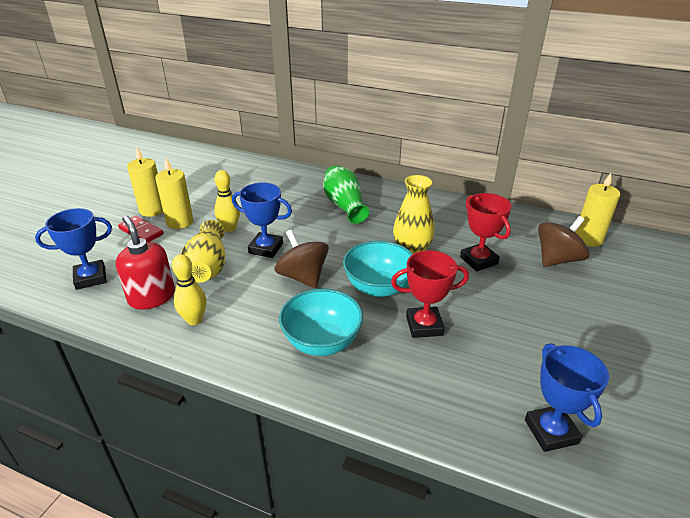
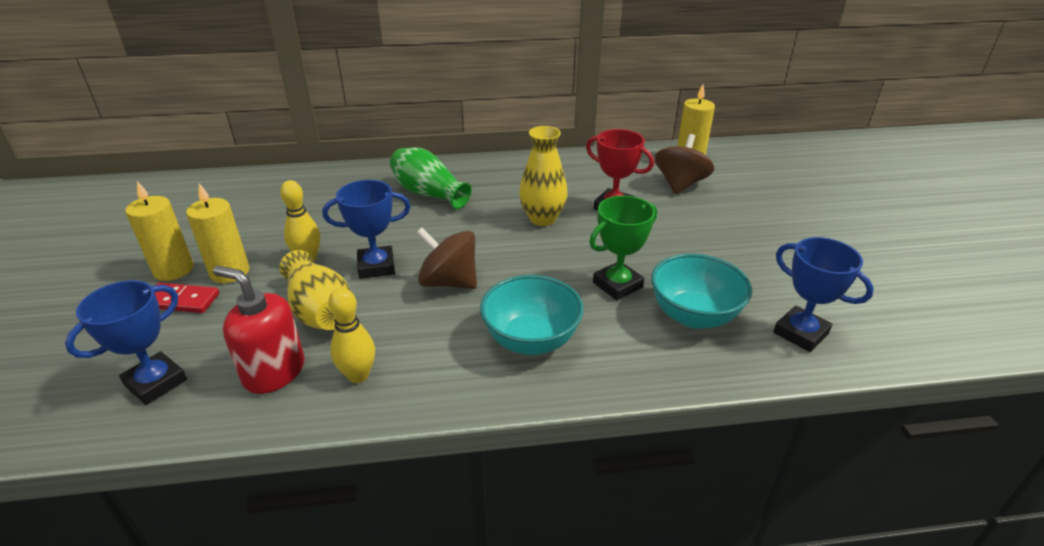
camera: 30 degrees left, 0 degrees up
turquoise bowl [343,241,413,297] -> turquoise bowl moved to [651,254,752,329]
red trophy [391,250,469,338] -> green trophy [589,196,657,300]

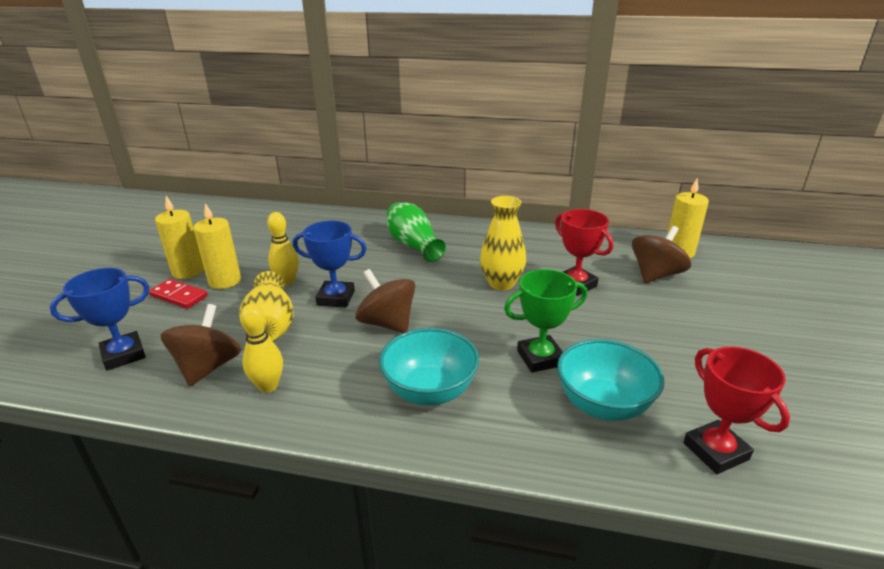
camera: 20 degrees right, 5 degrees down
red soap dispenser [213,266,305,394] -> brown spinning top [160,304,241,386]
blue trophy [773,237,874,352] -> red trophy [683,347,790,474]

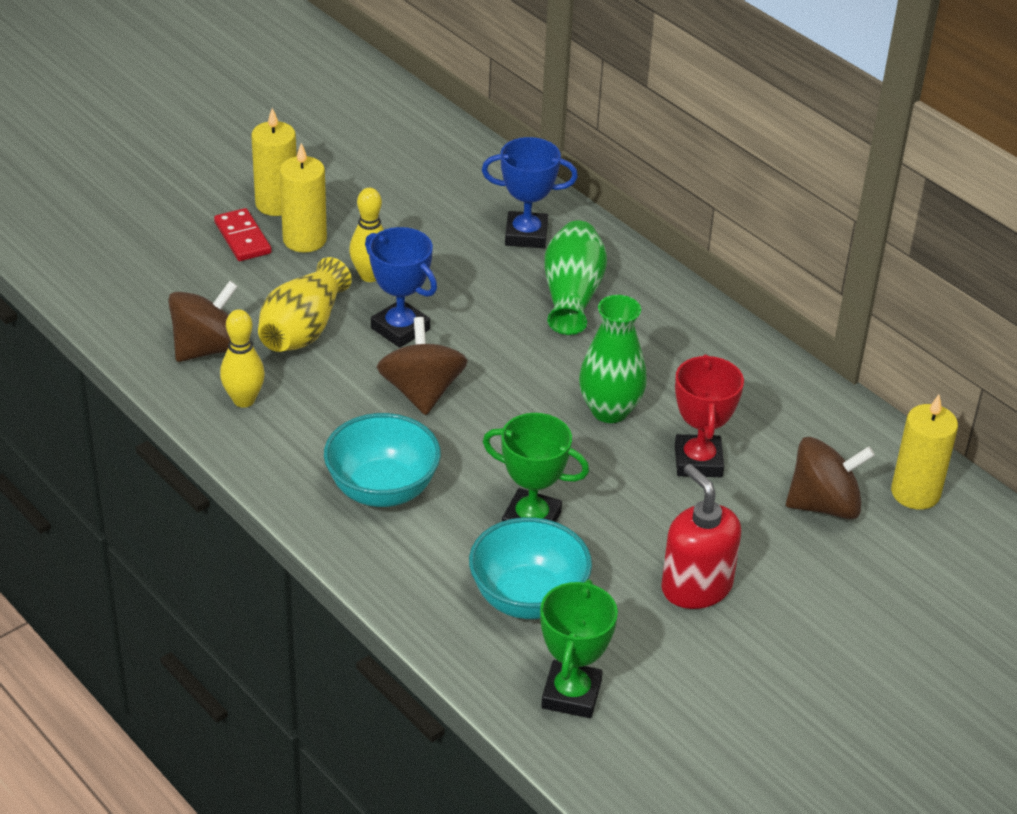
camera: 35 degrees right, 10 degrees up
blue trophy [50,268,150,370] -> blue trophy moved to [482,137,578,248]
yellow vase [480,196,526,291] -> green vase [579,295,647,423]
red trophy [683,347,790,474] -> green trophy [540,579,618,718]
none -> red soap dispenser [661,464,741,609]

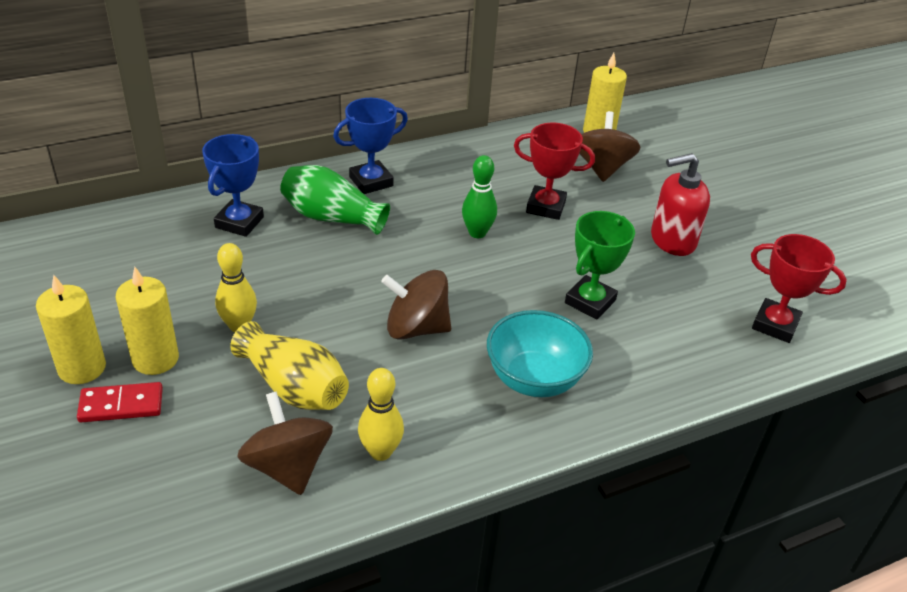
camera: 75 degrees left, 0 degrees up
blue trophy [365,227,437,348] -> blue trophy moved to [333,98,408,194]
turquoise bowl [469,517,592,619] -> none
green trophy [540,579,618,718] -> red trophy [751,234,847,343]
green vase [579,295,647,423] -> green bowling pin [462,155,497,238]

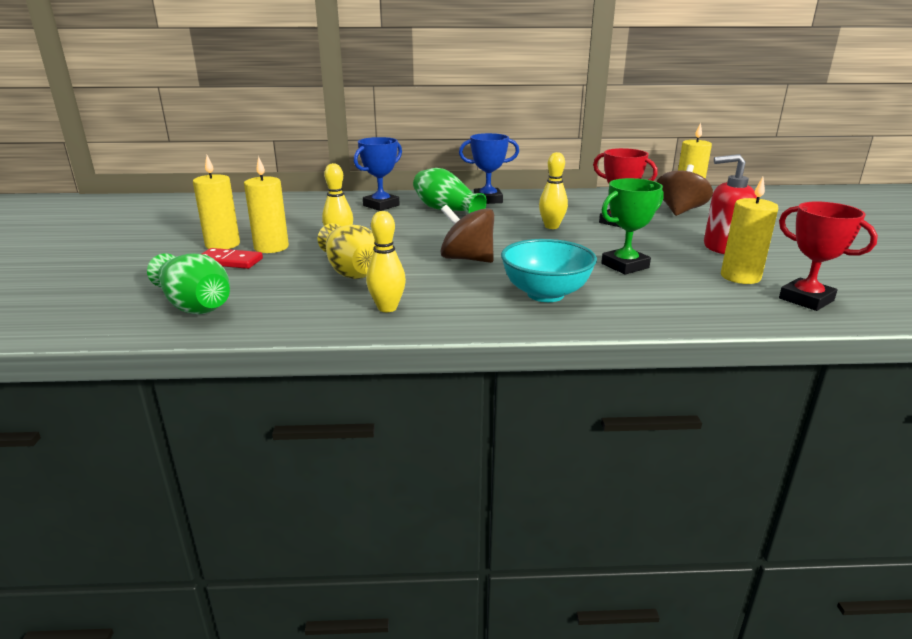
camera: 25 degrees right, 15 degrees down
brown spinning top [237,391,333,495] -> none
green bowling pin [462,155,497,238] -> yellow bowling pin [539,152,568,229]
none -> green vase [147,253,230,314]
none -> yellow candle [721,177,778,284]

